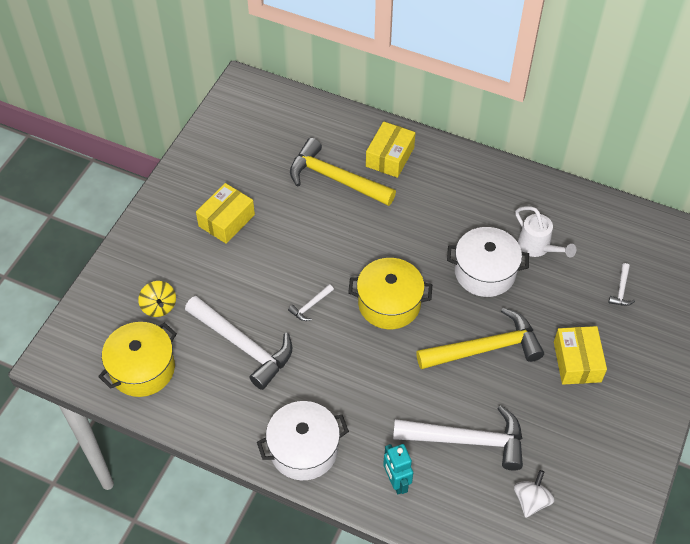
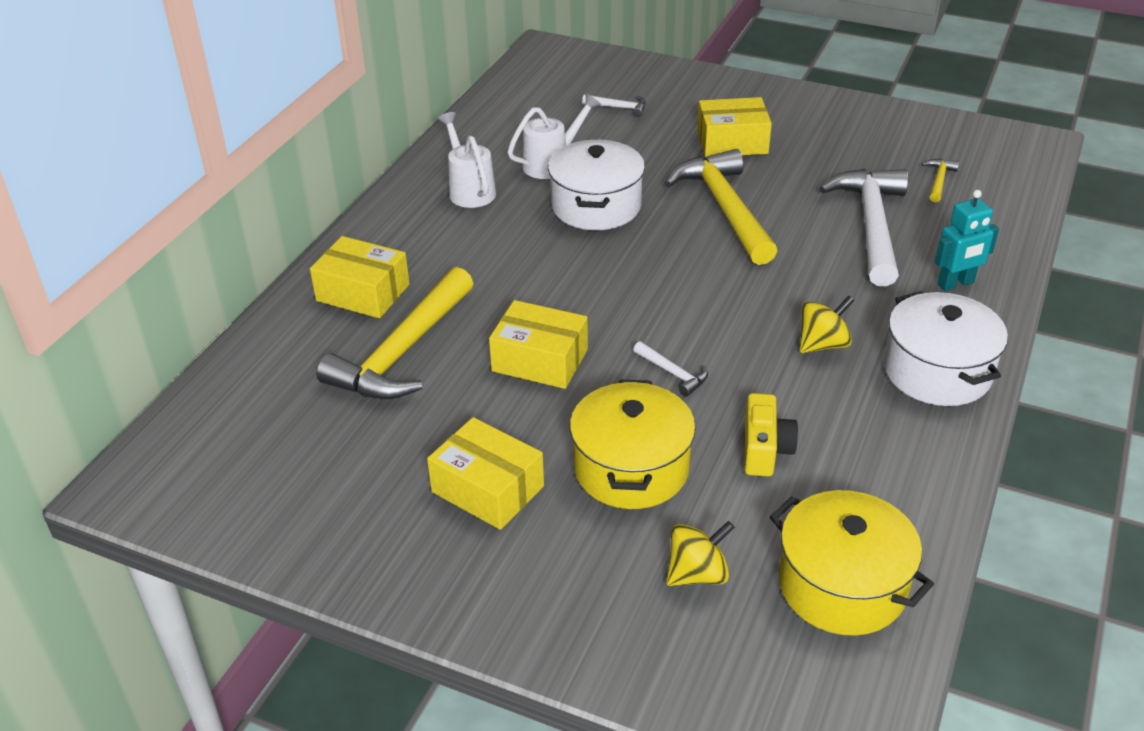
camera: 90 degrees left, 15 degrees down
white hammer [185,296,292,390] -> yellow camera [744,393,799,477]
yellow pot [348,258,432,329] -> yellow pot moved to [570,379,696,509]
white spinning top [514,470,555,518] -> yellow hammer [922,159,959,202]
none -> white watering can [438,112,496,208]
none -> yellow box [489,300,588,389]
none -> yellow spinning top [800,296,854,353]

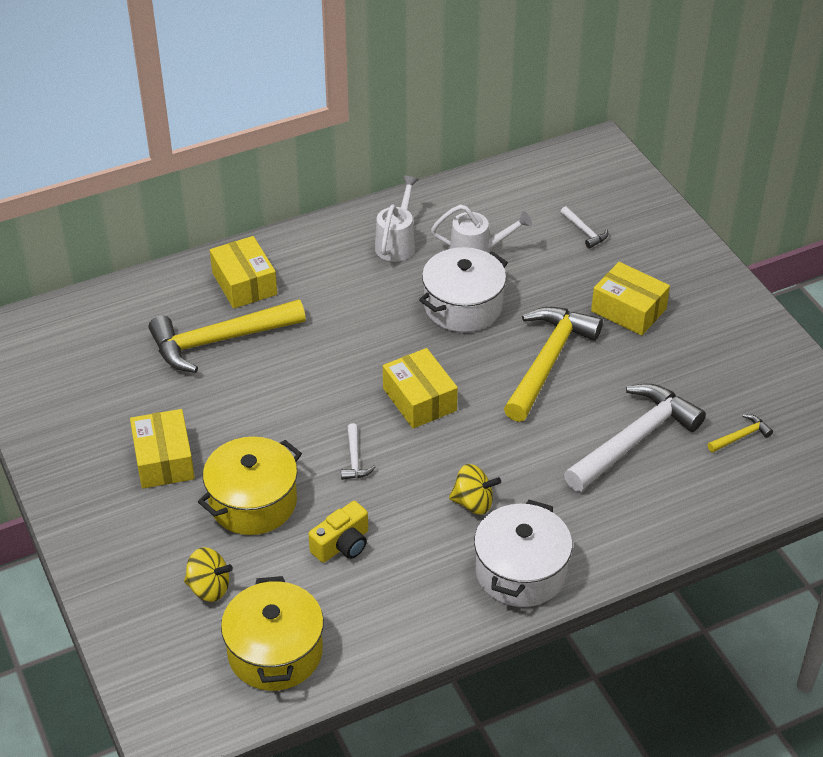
camera: 40 degrees right, 5 degrees up
yellow box [489,300,588,389] -> yellow box moved to [383,348,458,428]
turquoise robot [935,190,999,291] -> none

